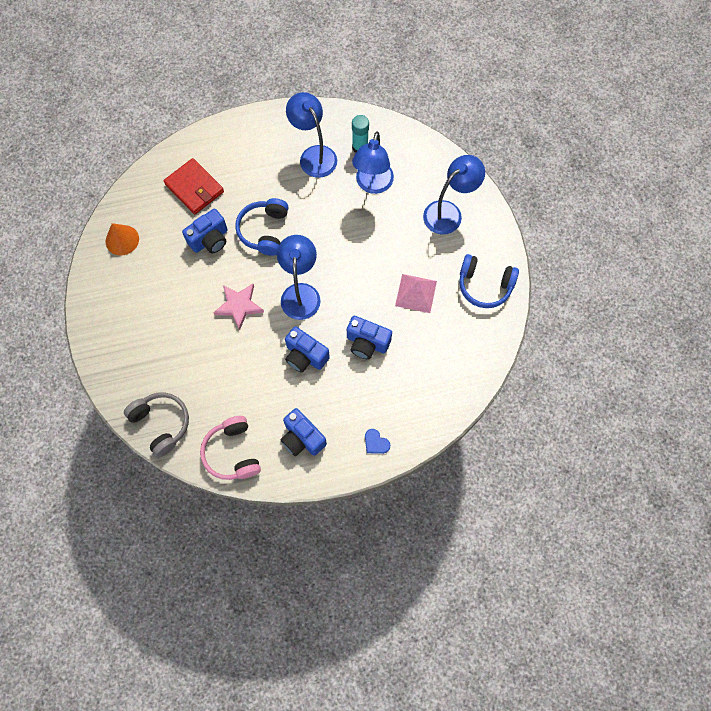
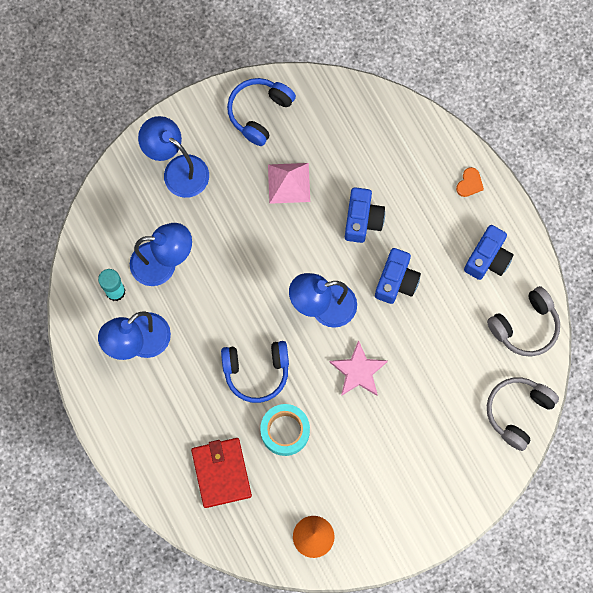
camera: 105 degrees left, 5 degrees up
red wallet [164,158,224,215] -> red wallet turned 45 degrees counterclockwise [191,438,252,508]
blue camera [182,209,228,253] -> turquoise tape [260,404,310,456]
pink headphones [200,416,261,480] -> grey headphones [487,286,560,357]
blue heart [365,429,390,454] -> orange heart [456,167,484,197]
blue headphones [459,254,519,308] -> blue headphones turned 150 degrees counterclockwise [227,78,296,146]

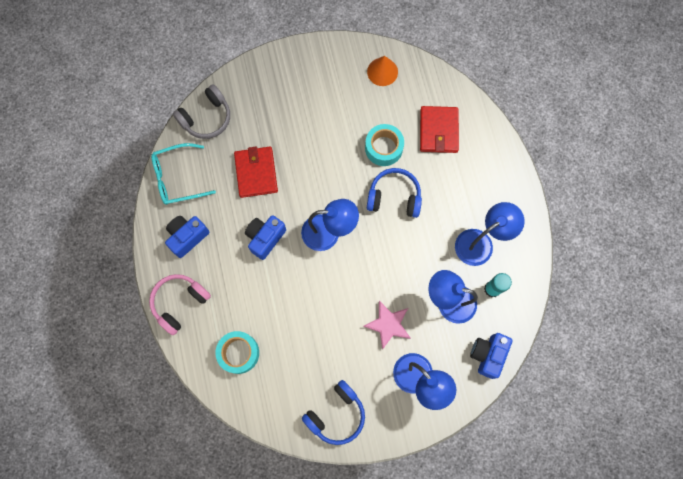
camera: 165 degrees left, 0 degrees up
pink pyramid [268,163,310,204] -> none
pink star [329,340,388,396] -> pink star moved to [363,301,411,350]
blue camera [345,187,385,243] -> blue camera moved to [470,333,512,379]
orange heart [456,167,484,197] -> pink headphones [149,274,211,335]
grey headphones [487,286,560,357] -> turquoise glasses [151,143,216,205]
none -> turquoise tape [215,331,259,374]
none -> red wallet [234,147,278,198]

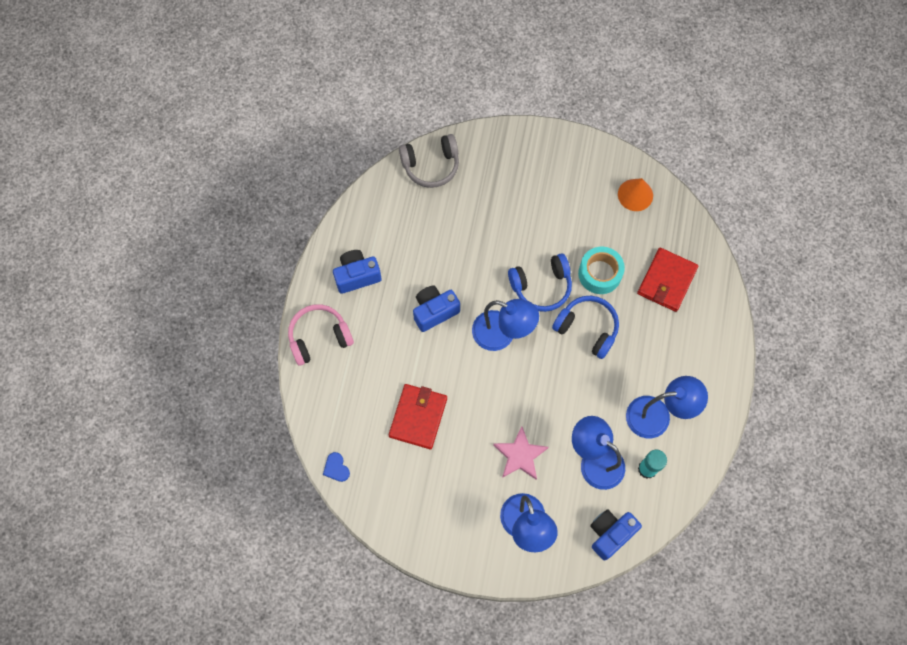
camera: 25 degrees right, 5 degrees down
turquoise glasses [151,143,216,205] -> none
turquoise tape [215,331,259,374] -> none
red wallet [234,147,278,198] -> red wallet moved to [389,384,447,449]
blue headphones [302,380,365,445] -> blue headphones moved to [508,254,572,312]
none -> blue heart [323,452,350,482]

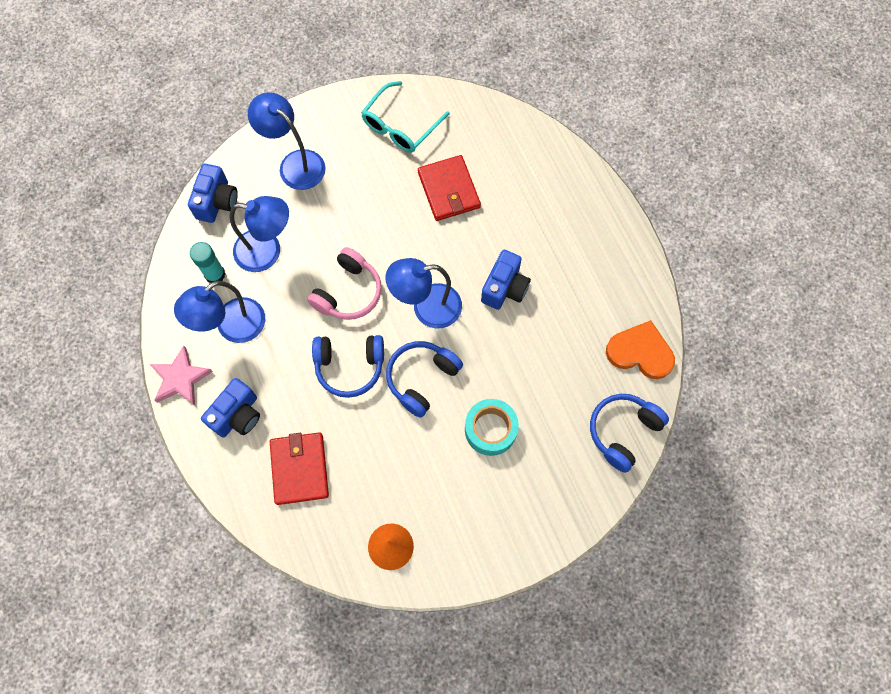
camera: 145 degrees right, 0 degrees up
pink headphones [288,304,354,366] -> pink headphones moved to [307,247,382,320]
blue heart [323,452,350,482] -> none
blue camera [333,250,382,294] -> blue camera moved to [201,378,260,437]
grey headphones [399,134,459,188] -> blue headphones [590,394,669,473]
pink star [493,427,549,480] -> pink star moved to [150,346,213,405]
turquoise tape [578,247,625,294] -> turquoise tape moved to [465,399,519,456]
none -> turquoise glasses [361,81,450,153]
none -> orange heart [606,320,675,379]

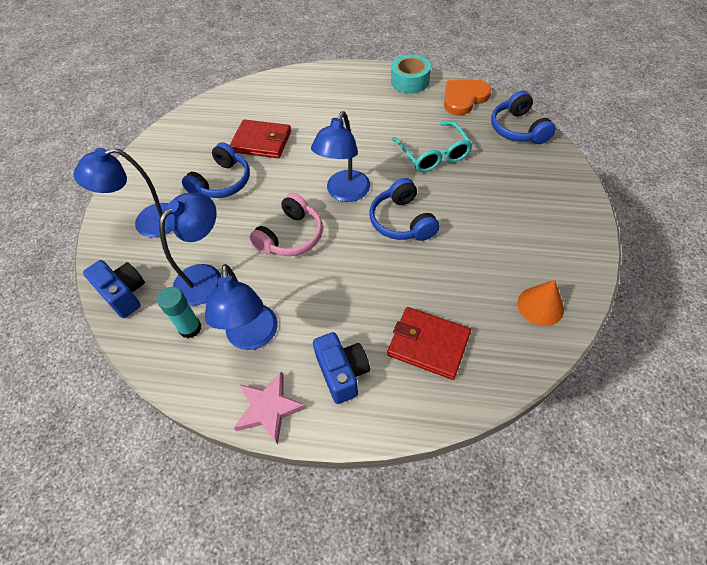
camera: 55 degrees left, 15 degrees down
pink headphones [307,247,382,320] -> pink headphones turned 60 degrees clockwise [249,193,323,256]
blue headphones [312,335,384,398] -> blue headphones moved to [182,142,250,198]
turquoise glasses [361,81,450,153] -> turquoise glasses moved to [392,121,473,172]
turquoise tape [465,399,519,456] -> turquoise tape moved to [391,54,431,94]
blue camera [481,250,531,310] -> none

